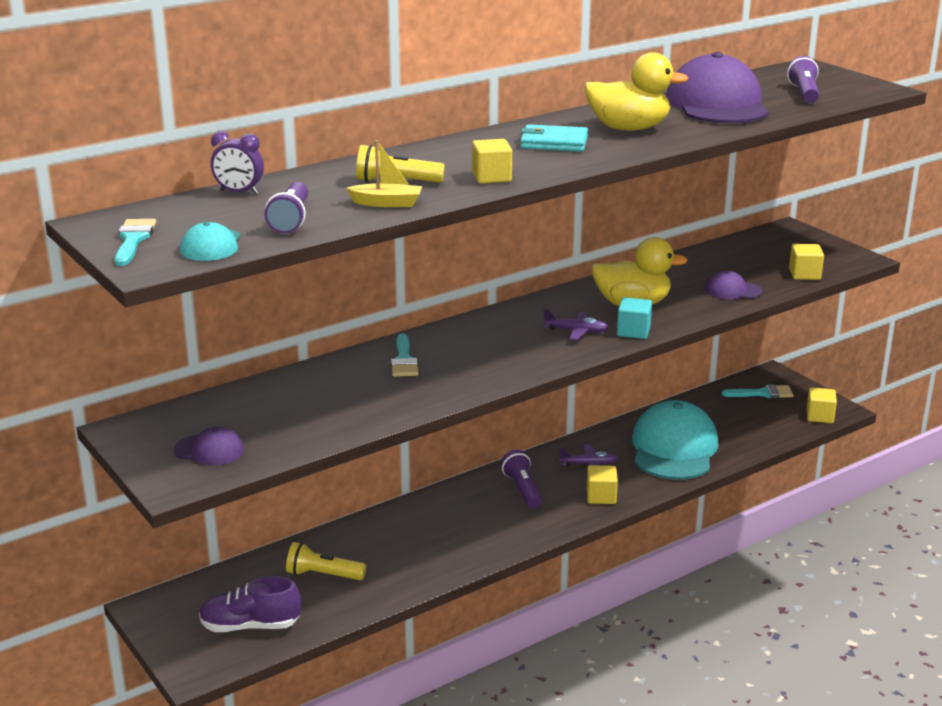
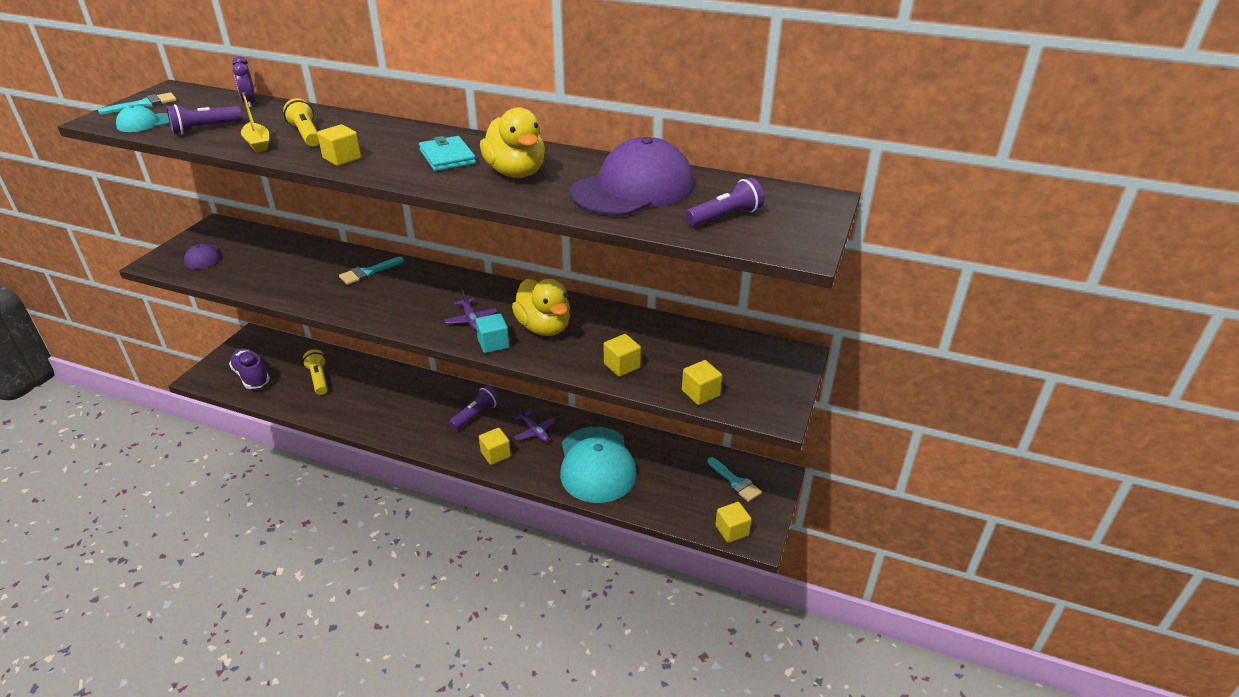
camera: 55 degrees right, 10 degrees up
turquoise cap [632,400,719,480] -> turquoise cap turned 105 degrees clockwise [560,427,637,503]
purple cap [705,270,763,299] -> yellow cube [604,334,641,377]

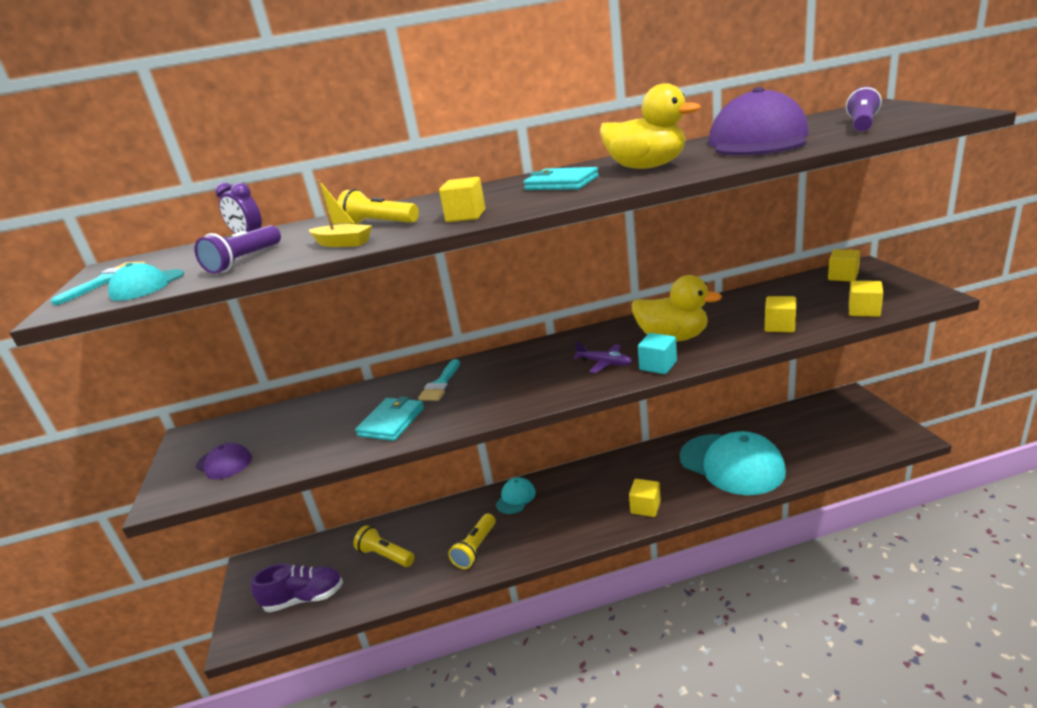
camera: 30 degrees left, 10 degrees down
purple shoe [229,348,270,389] -> purple shoe turned 150 degrees clockwise [251,564,343,612]
purple flashlight [449,385,500,430] -> none
purple plane [514,407,556,442] -> none
turquoise brush [707,457,762,502] -> none
yellow cube [715,502,752,543] -> yellow cube moved to [828,249,860,282]
none -> turquoise wallet [355,396,424,441]
none -> yellow flashlight [448,513,495,569]
none -> turquoise cap [496,477,536,514]

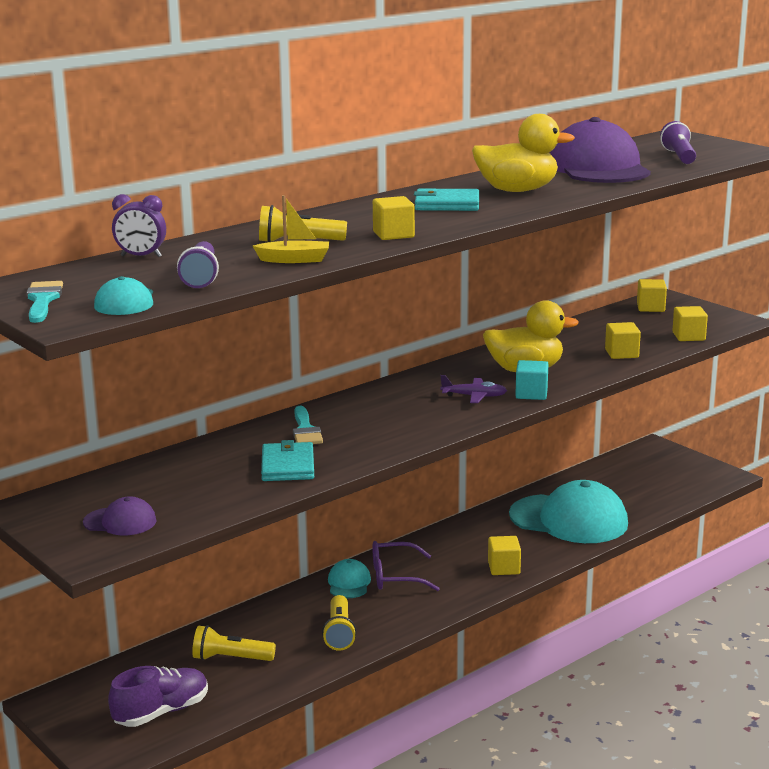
camera: 30 degrees left, 5 degrees down
none -> purple glasses [372,541,440,591]

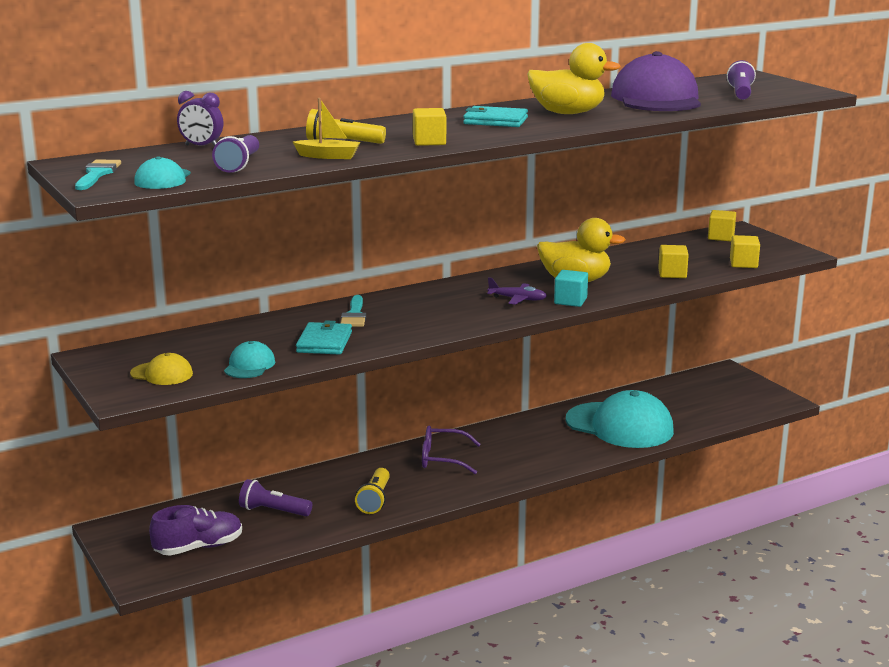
camera: 10 degrees right, 0 degrees up
purple cap [83,496,156,535] -> yellow cap [130,353,193,385]
yellow flashlight [192,625,276,661] -> purple flashlight [239,479,312,516]
turquoise cap [328,559,371,598] -> turquoise cap moved to [224,341,275,378]
yellow cube [488,536,521,575] -> none

